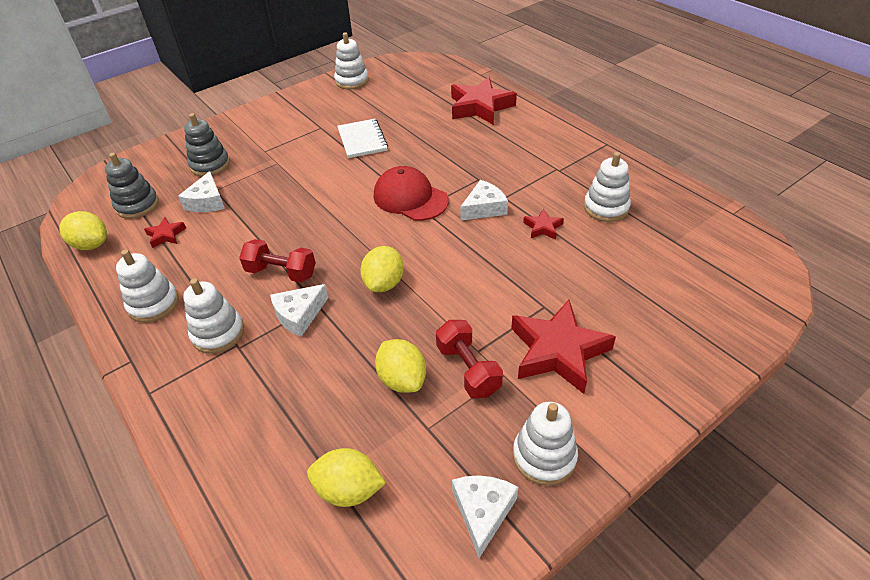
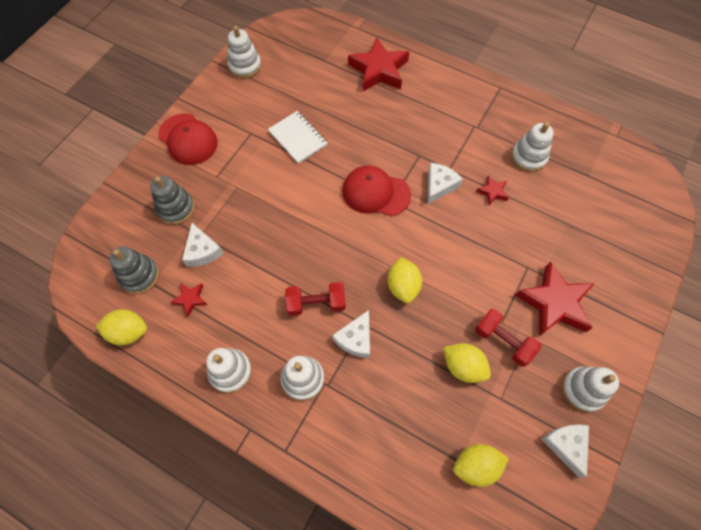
camera: 25 degrees left, 20 degrees up
none -> red cap [158,113,218,165]

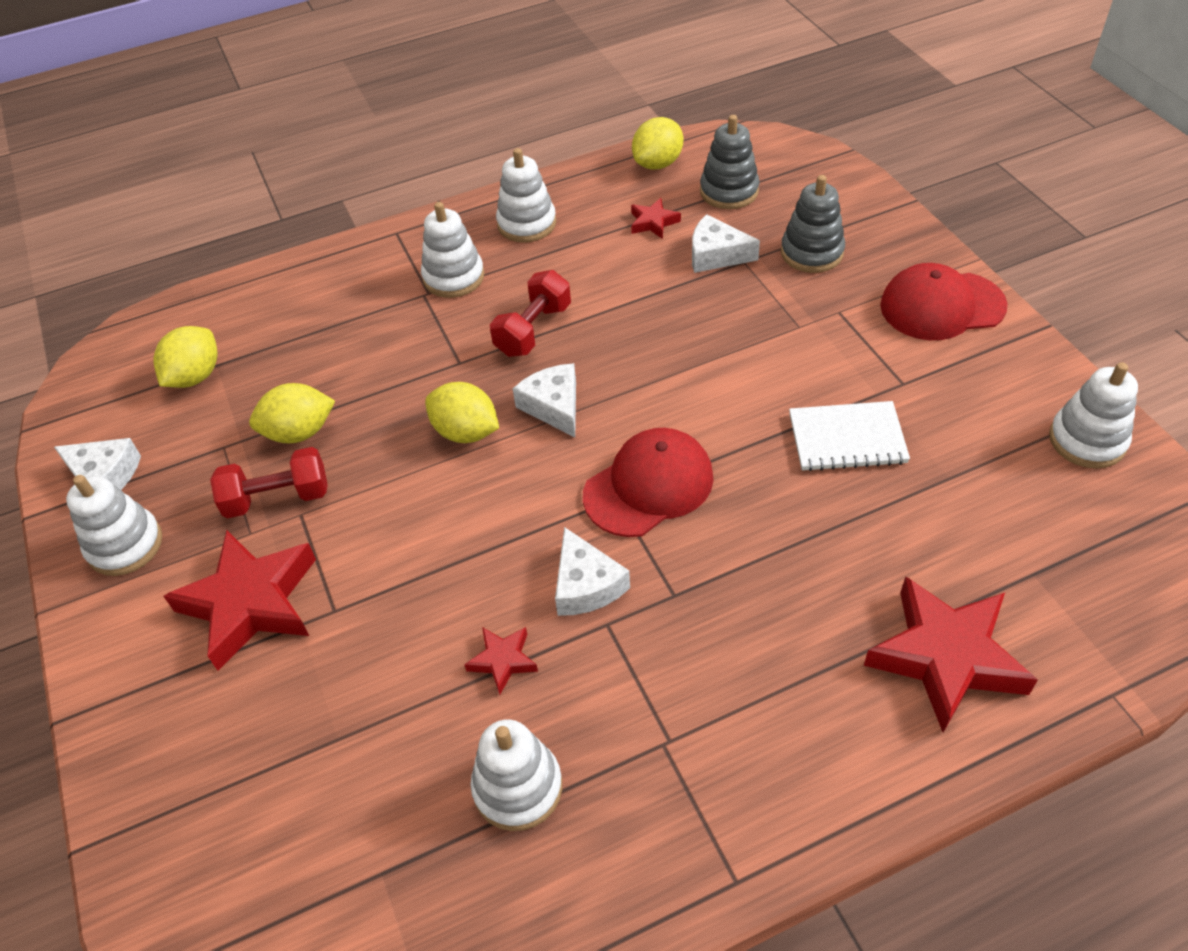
camera: 130 degrees right, 15 degrees down
white cheese [332,310,370,358] -> white cheese moved to [513,363,576,437]

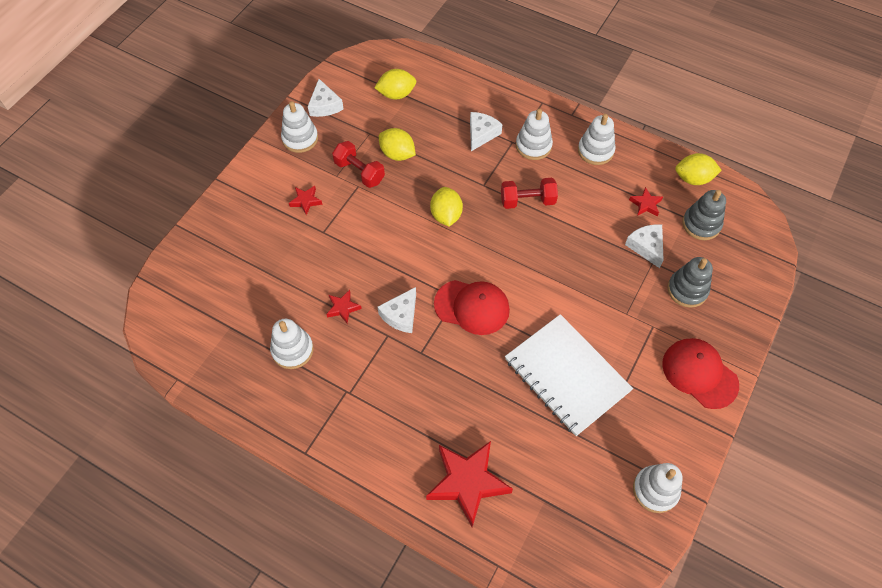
camera: 50 degrees right, 10 degrees up
red star [163,530,316,671] -> red star [289,186,322,215], size x0.46
white cheese [513,363,576,437] -> white cheese moved to [470,112,503,151]
white notebook [789,401,910,471] -> white notebook [505,314,633,436], size x1.70

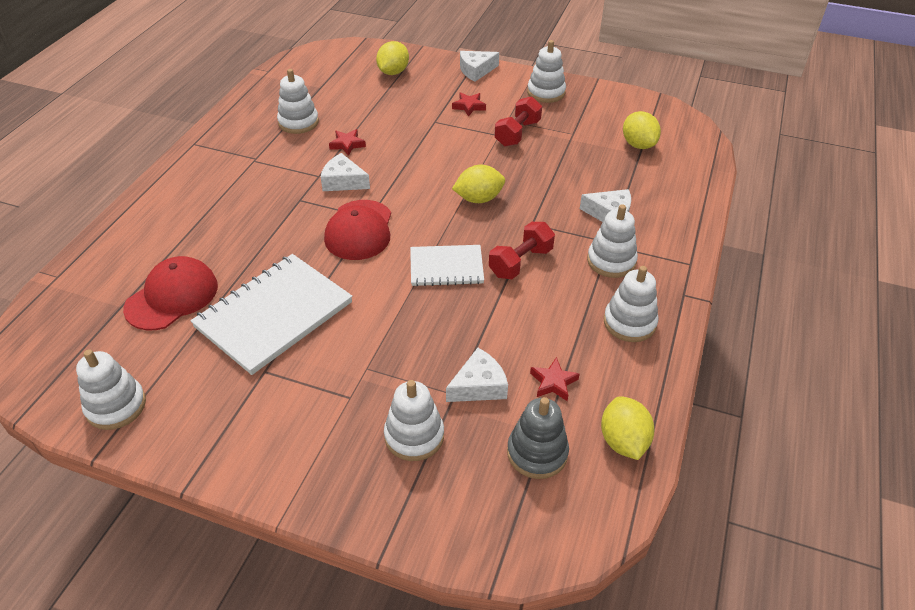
camera: 80 degrees right, 15 degrees down
white cheese [308,79,344,117] -> white cheese moved to [460,51,499,82]
yellow lemon [379,128,416,161] -> yellow lemon moved to [376,41,409,75]
red star [426,441,513,527] -> none
red dumbbell [501,178,558,209] -> red dumbbell turned 60 degrees clockwise [489,222,555,279]
red cap [662,338,739,409] -> red cap moved to [123,256,218,330]
grey stacking toy [668,257,713,308] -> white stacking toy [384,380,444,461]
none -> white notebook [410,245,484,286]

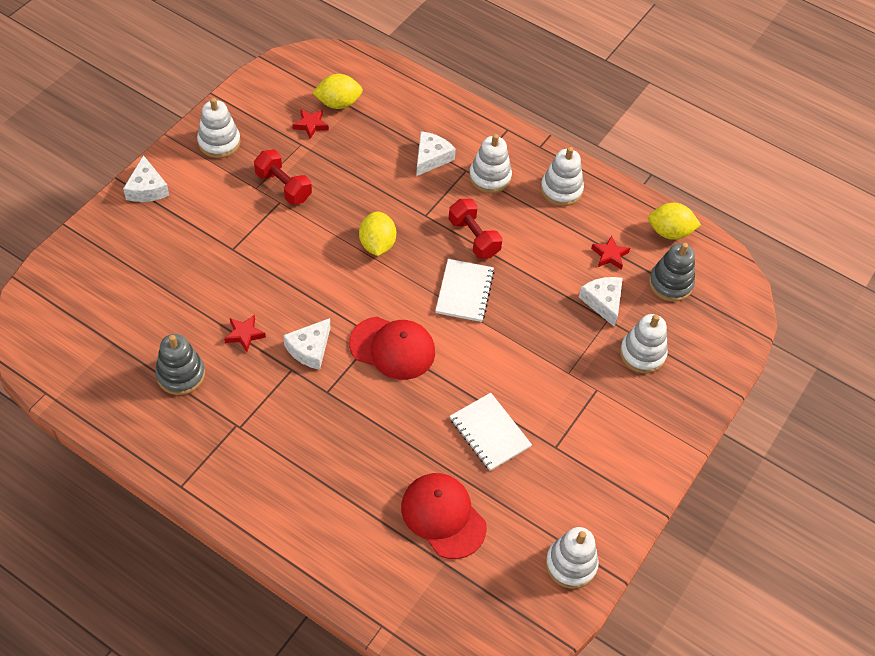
camera: 80 degrees left, 10 degrees up
white notebook [190,254,353,375] -> white notebook [450,393,532,471], size x0.59
white stacking toy [277,69,319,134] -> grey stacking toy [155,334,205,395]
yellow lemon [376,41,409,75] -> none
red star [452,92,486,117] -> red star moved to [292,109,329,139]

